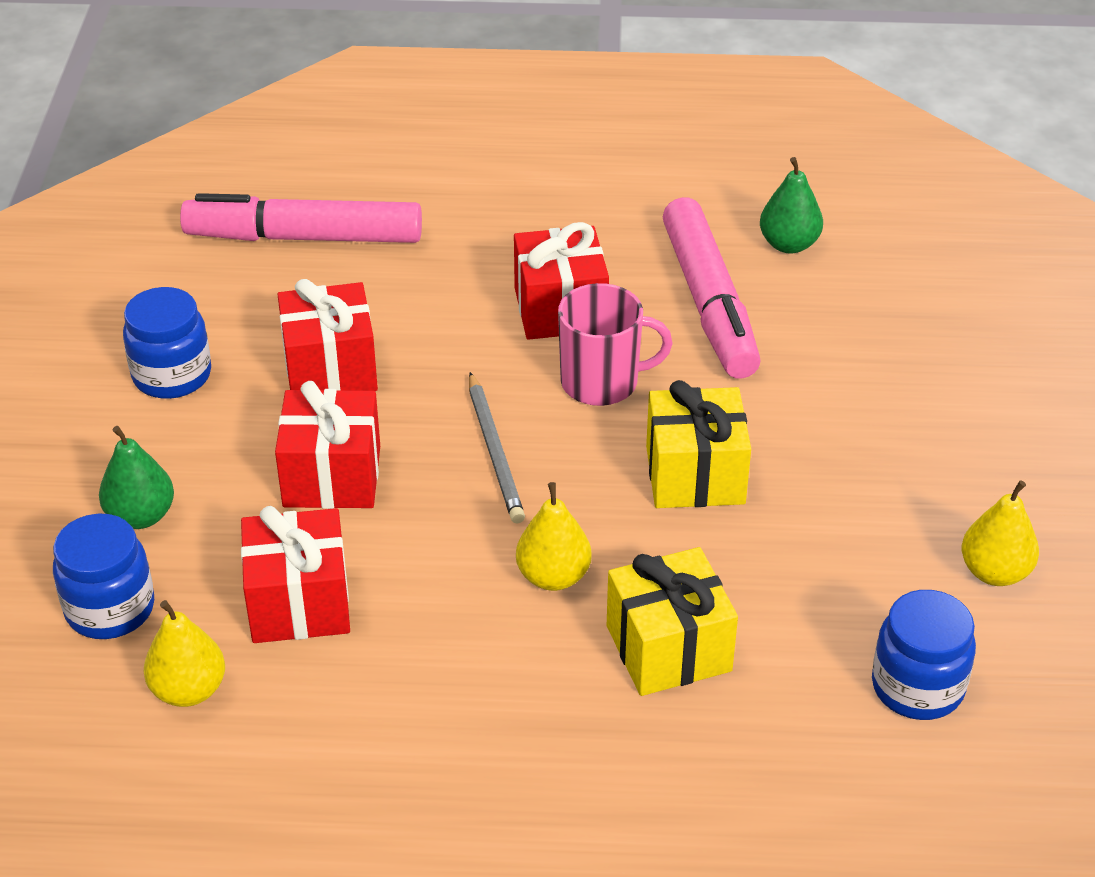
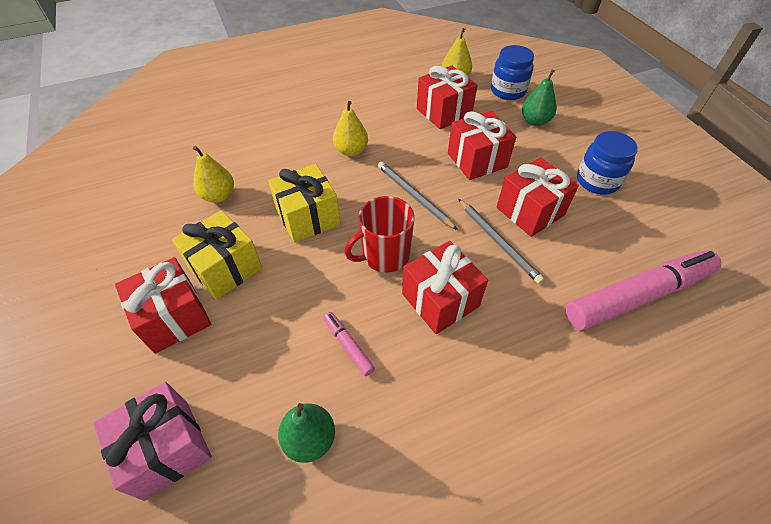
camera: 155 degrees right, 10 degrees up
pink mug [558,283,673,406] -> red mug [344,196,415,273]
yellow gift [607,547,738,696] -> yellow gift moved to [172,210,262,300]
pink marker [663,197,760,379] -> pink marker [323,312,375,376], size x0.42
blue jar [872,590,976,720] -> none
yellow pear [962,480,1039,586] -> yellow pear moved to [193,146,234,203]
none -> pink gift [93,382,212,501]
none -> red gift [115,257,212,354]
none -> grey pencil [458,199,544,284]

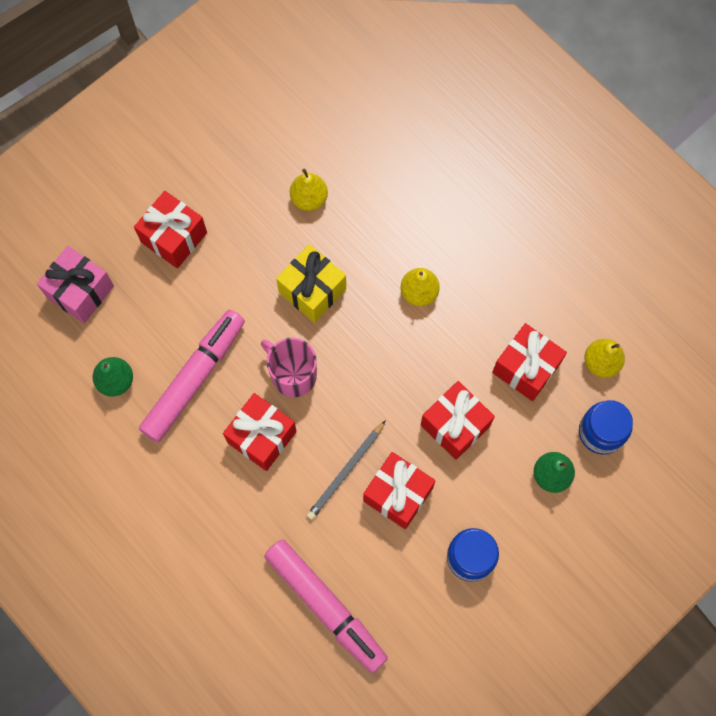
camera: 70 degrees right, 20 degrees up
yellow gift [172,210,262,300] -> none
pink marker [323,312,375,376] -> pink marker [139,310,245,442], size x2.35
red mug [344,196,415,273] -> pink mug [261,337,317,397]
grey pencil [378,161,458,230] -> none

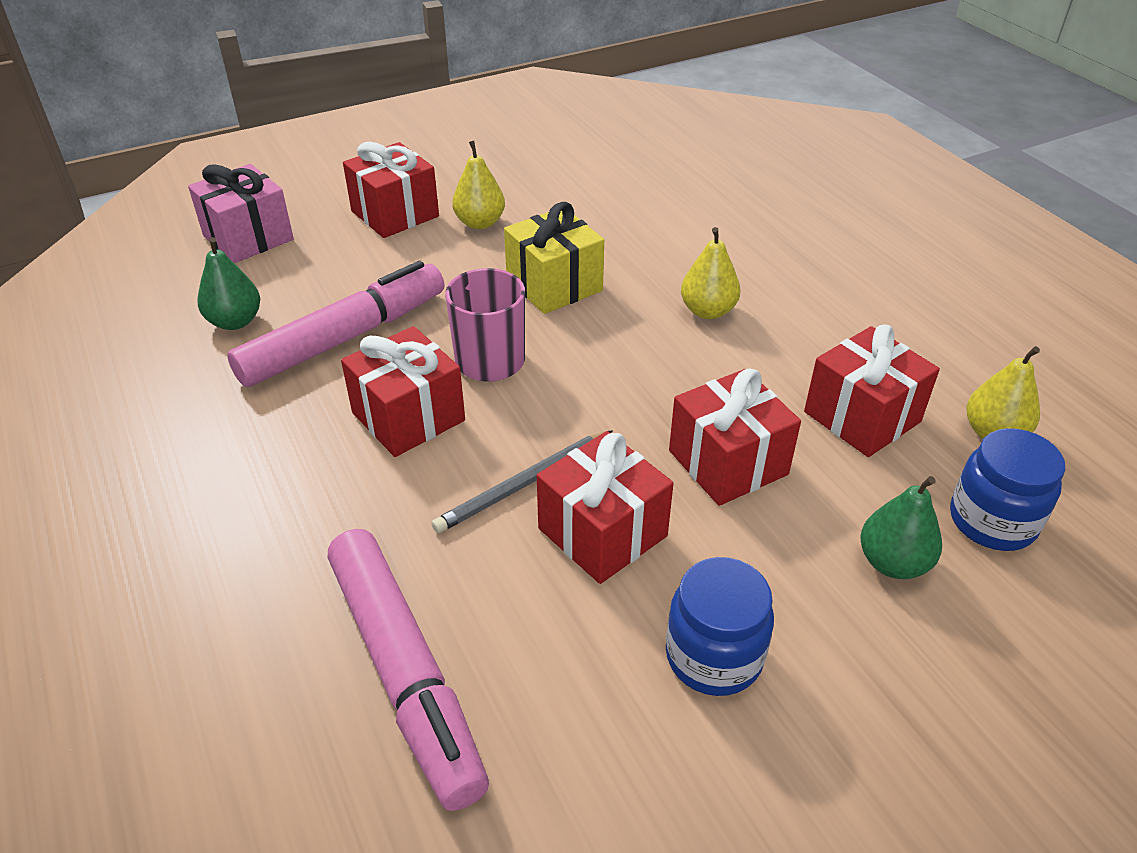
camera: 15 degrees right, 30 degrees down
yellow pear [290,169,328,211] -> yellow pear moved to [452,141,505,229]

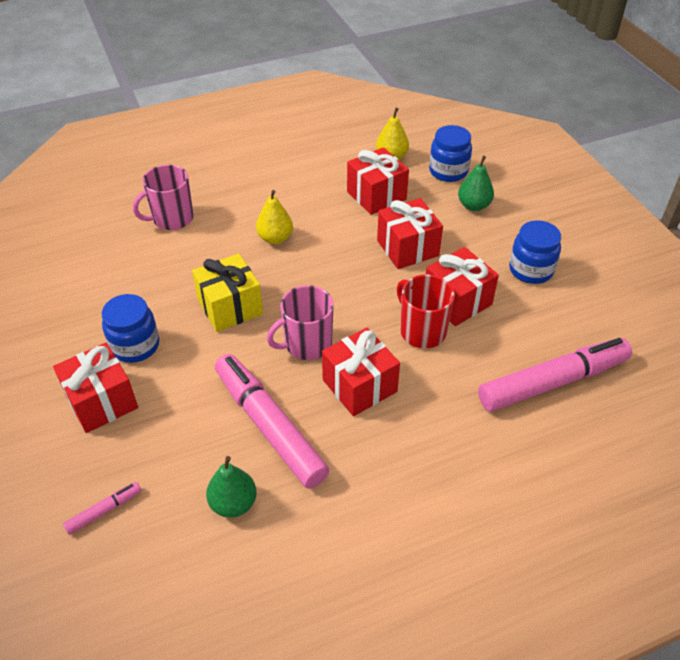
camera: 85 degrees left, 5 degrees up
pink gift [188,164,294,263] -> pink marker [63,482,141,535]
grey pencil [431,430,613,533] -> red mug [397,274,455,348]
yellow pear [452,141,505,229] -> blue jar [102,294,159,363]
none -> pink mug [133,165,194,230]

